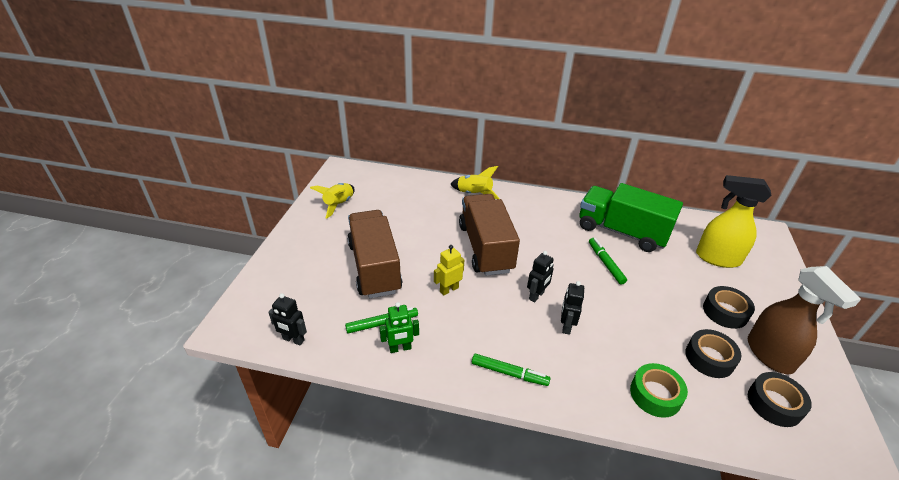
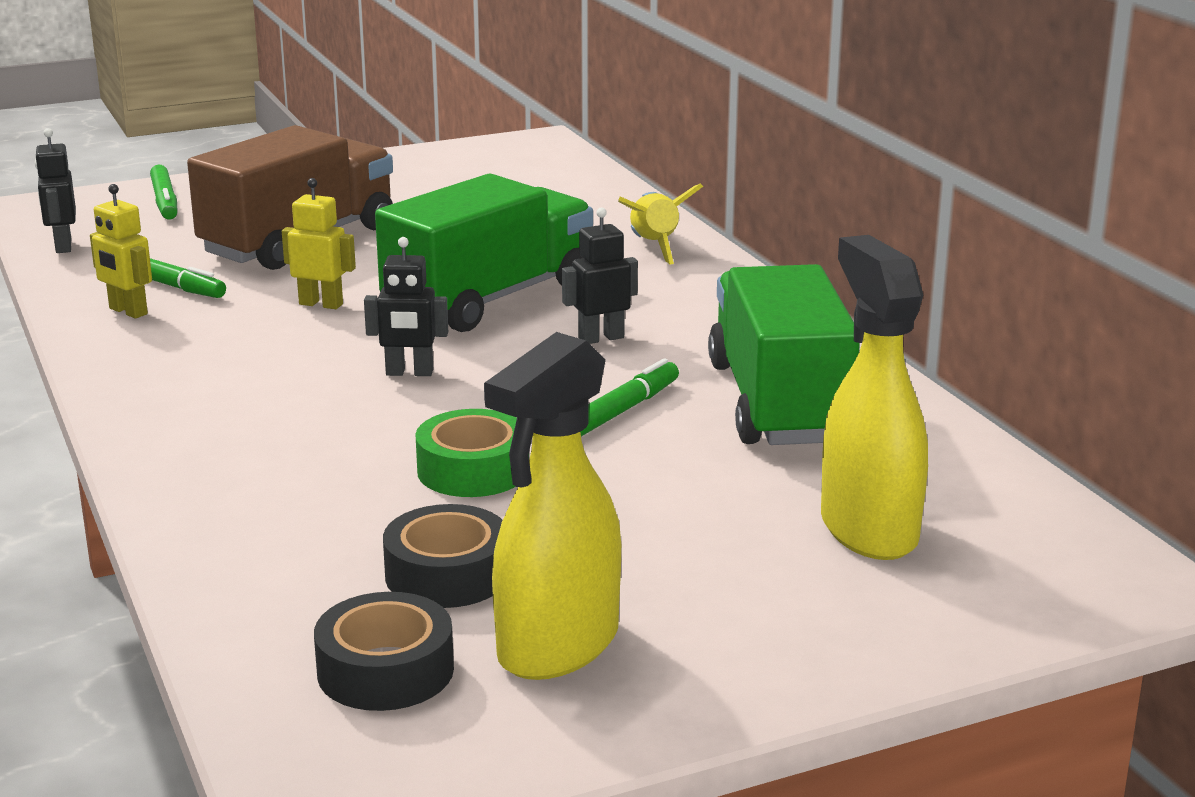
camera: 55 degrees right, 15 degrees down
yellow rocket [310,183,355,219] -> none
green robot [379,302,419,353] -> yellow robot [90,184,152,318]
brown truck [459,194,520,276] -> green truck [375,174,593,332]
green marker [472,354,550,386] -> green marker moved to [150,165,177,220]
black robot [561,281,584,335] -> black robot moved to [562,207,638,344]
green tape [630,363,688,418] -> green tape moved to [415,409,517,497]
black tape [703,286,755,329] -> none
brown spray bottle [748,266,861,374] -> yellow spray bottle [484,332,621,680]

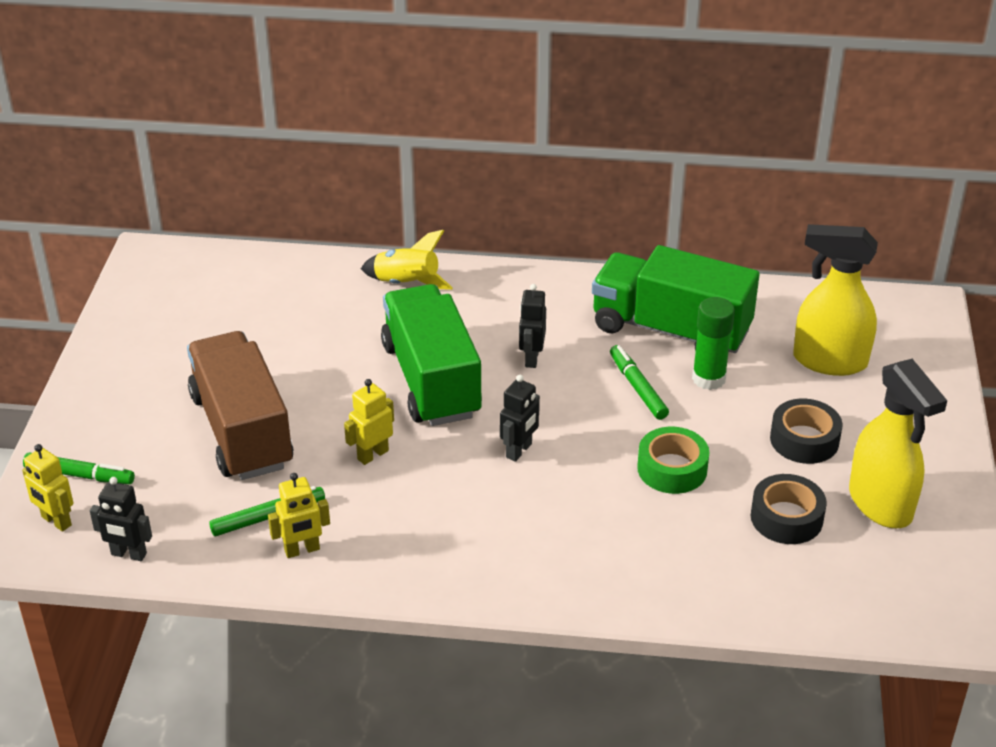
camera: 60 degrees left, 15 degrees up
black tape [314,592,454,711] -> black tape moved to [770,399,843,464]
none -> yellow robot [22,444,73,532]
none -> green glue stick [692,297,735,390]

